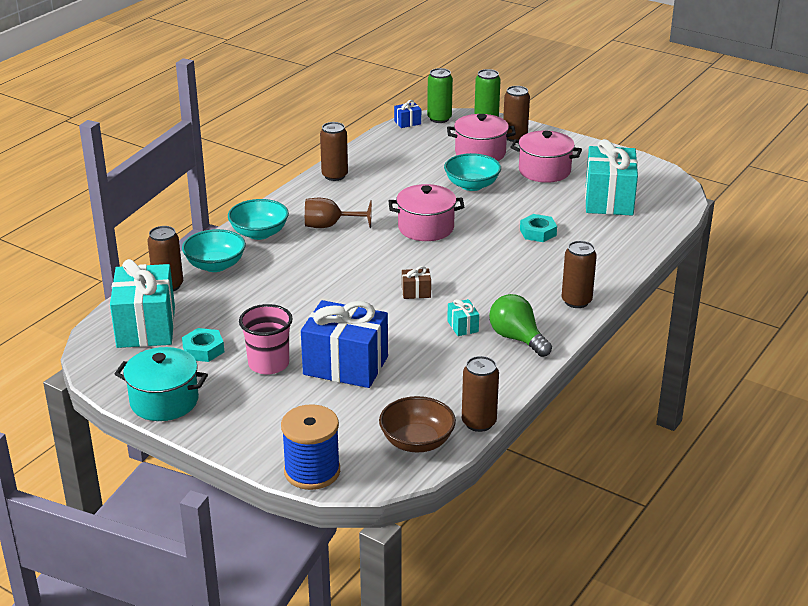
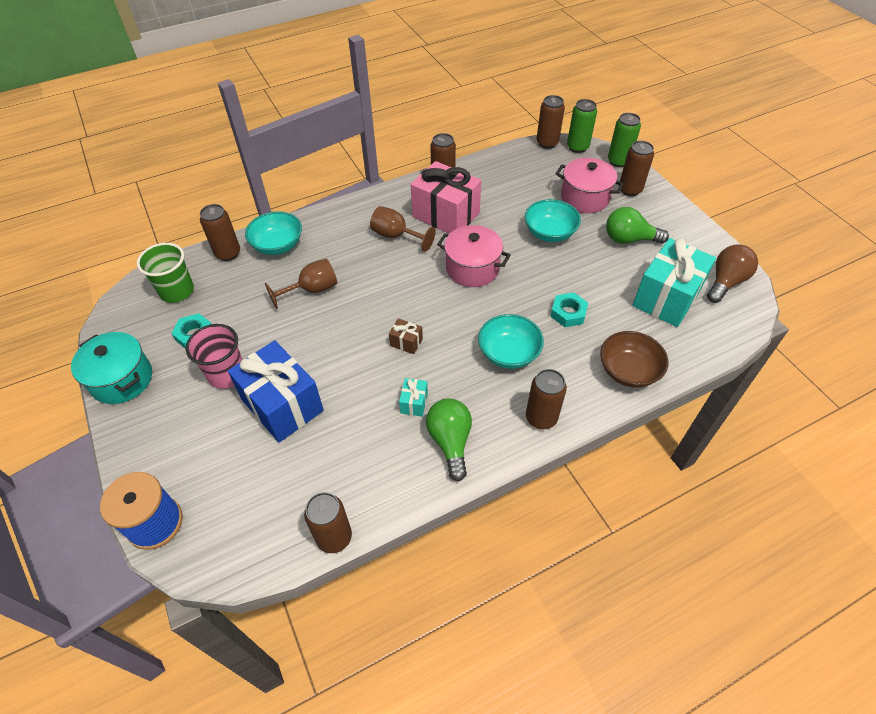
camera: 30 degrees right, 20 degrees up
turquoise gift [110,259,175,348] -> green cup [137,243,194,303]
turquoise bowl [228,199,289,240] -> turquoise bowl moved to [478,314,544,369]
brown bowl [379,396,456,452] -> brown bowl moved to [600,331,668,387]
blue gift [394,100,421,128] -> brown can [536,95,565,149]
pink pot [511,131,582,183] -> green light bulb [606,207,669,244]
none -> brown goblet [265,259,337,309]
none -> pink gift [411,161,481,234]
none -> brown light bulb [707,244,758,303]

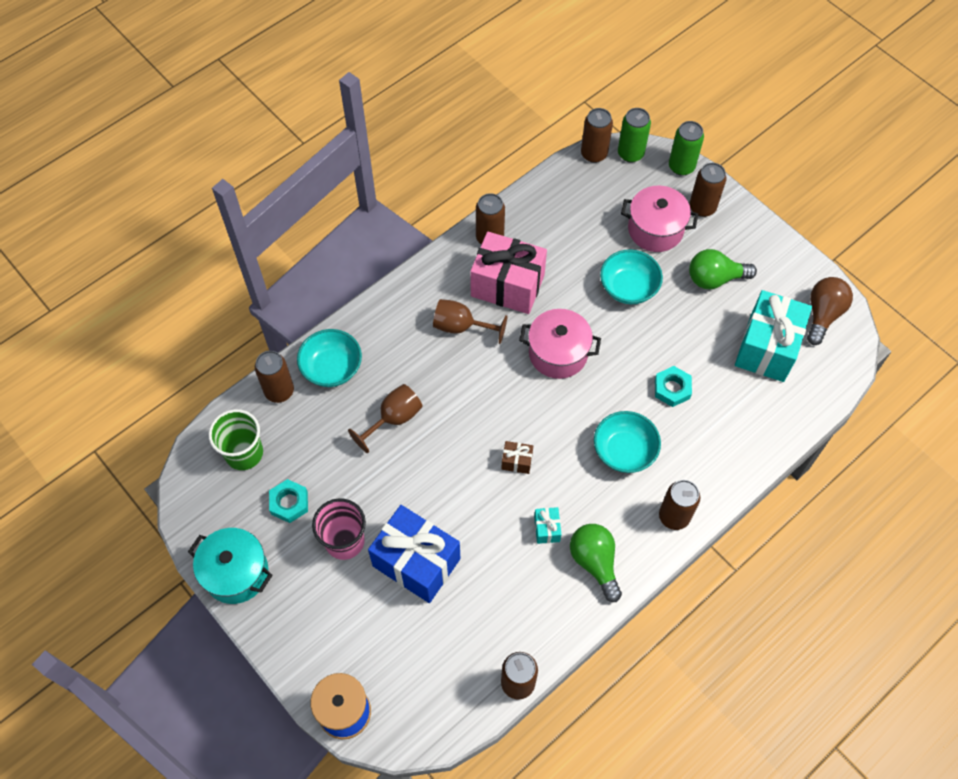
camera: 15 degrees left, 10 degrees up
brown bowl [600,331,668,387] -> none

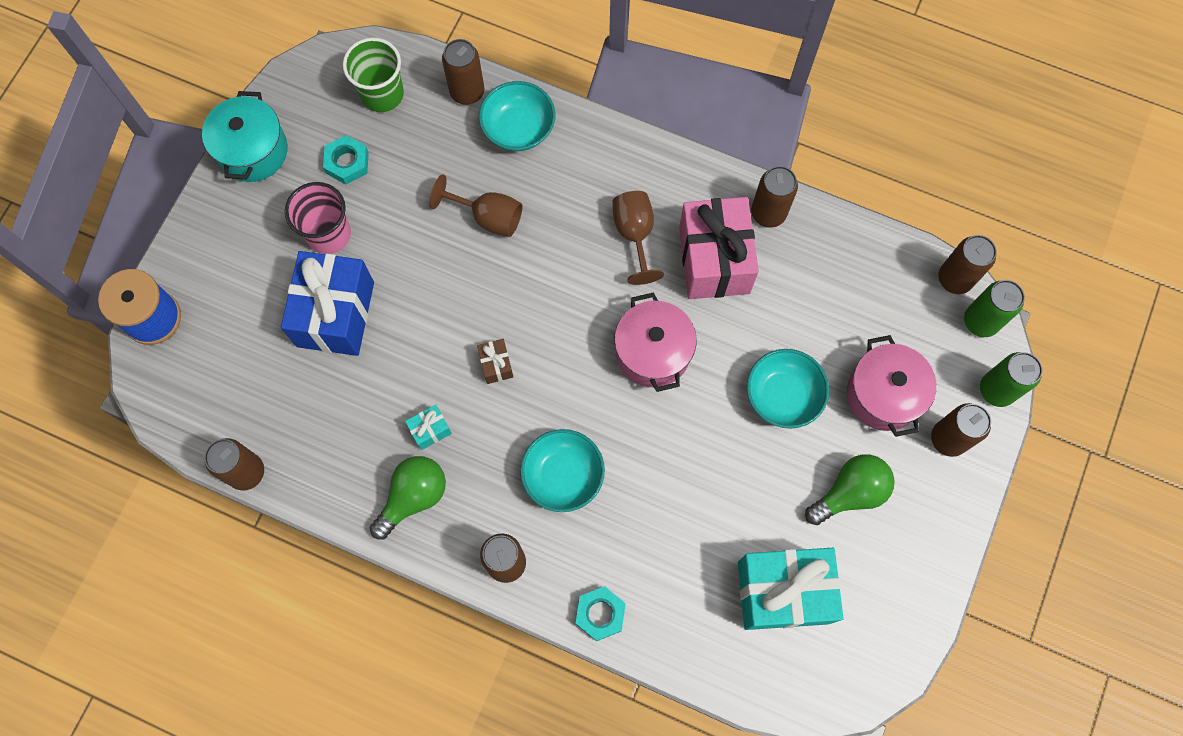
camera: 65 degrees right, 10 degrees up
turquoise nut [655,366,692,407] -> turquoise nut moved to [576,586,626,641]
green light bulb [689,249,757,289] -> green light bulb turned 90 degrees clockwise [805,454,895,525]
brown light bulb [807,277,853,345] -> none

